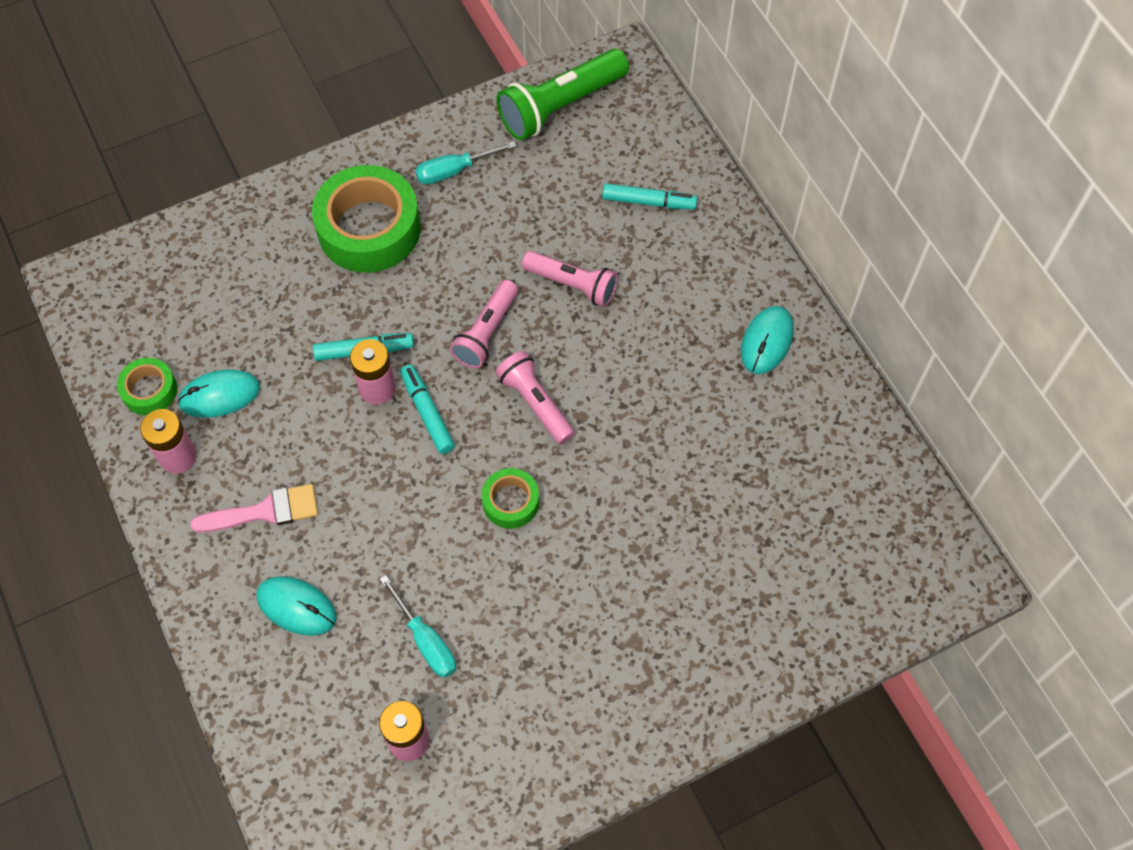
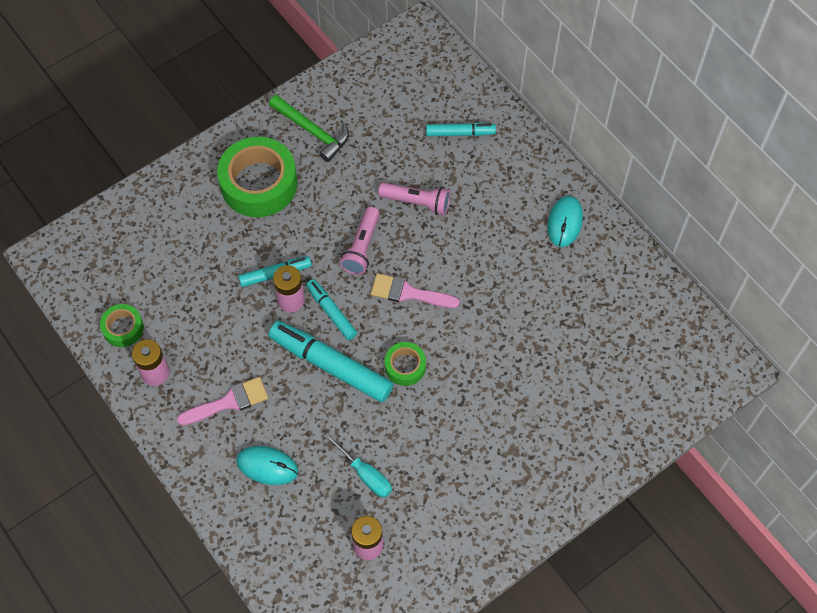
camera: 10 degrees left, 0 degrees up
turquoise mouse [177,369,260,418] -> none
turquoise screwdriver [415,141,516,185] -> green hammer [269,95,349,162]
green flashlight [496,49,629,140] -> none
pink flashlight [496,351,575,445] -> pink brush [371,273,460,308]
none -> turquoise marker [269,321,393,402]

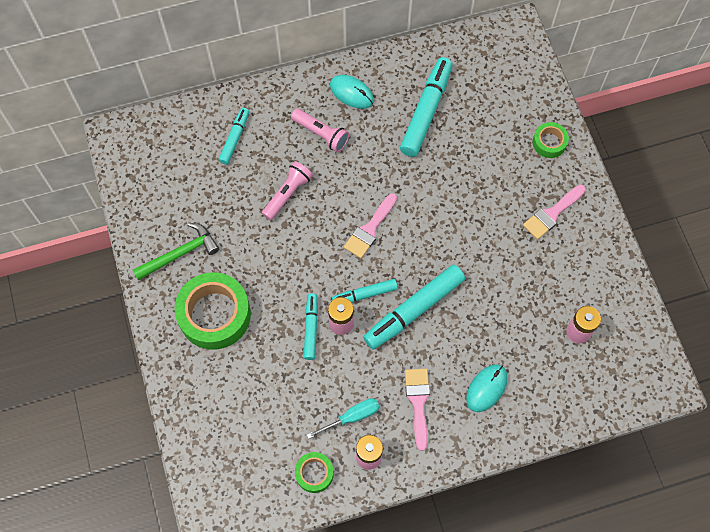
camera: 70 degrees left, 5 degrees up
turquoise screwdriver [324,433,392,498] -> turquoise screwdriver moved to [306,398,380,439]
pink flashlight [340,207,380,275] -> pink flashlight moved to [291,109,349,152]
green tape [385,342,426,386] -> green tape moved to [533,122,569,158]
none -> turquoise marker [400,57,453,157]
none -> pink brush [523,185,586,240]

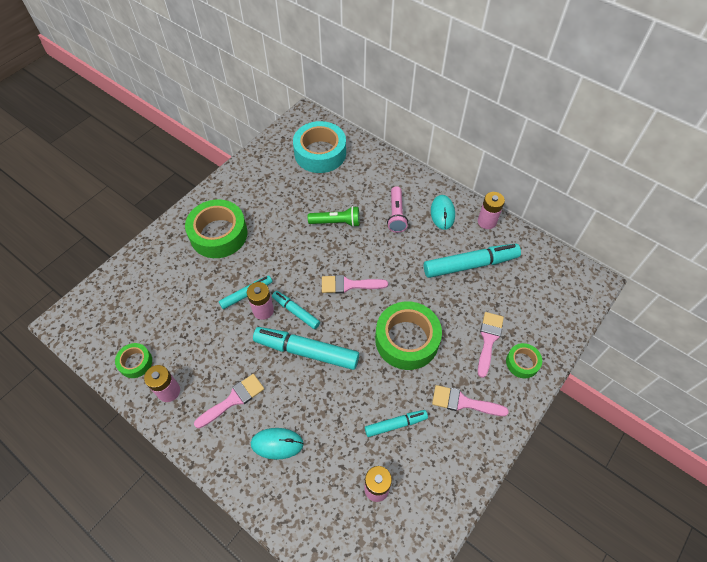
camera: 55 degrees right, 10 degrees down
green hammer [133,223,219,281] -> none
turquoise marker [219,108,249,165] -> turquoise marker moved to [365,410,428,437]
pink flashlight [262,161,313,220] -> green flashlight [308,206,359,227]
turquoise screwdriver [306,398,380,439] -> none
none -> turquoise tape [293,121,346,173]
none -> green tape [375,301,442,370]
none -> pink battery [478,192,505,229]
none -> pink brush [478,312,504,378]

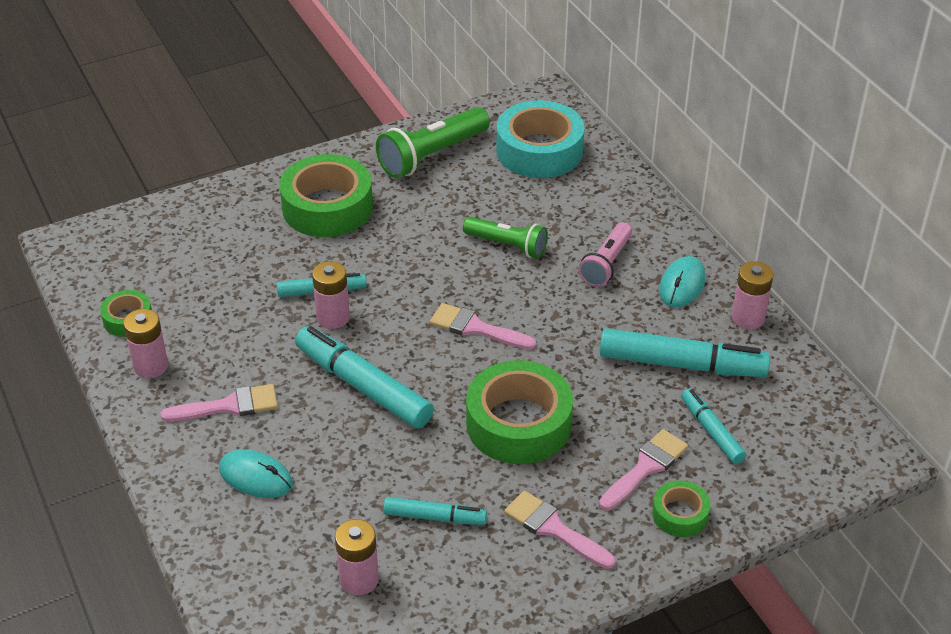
camera: 25 degrees right, 15 degrees down
turquoise marker [272,291,320,329] -> turquoise marker moved to [681,388,746,464]
none -> green flashlight [376,107,490,178]

